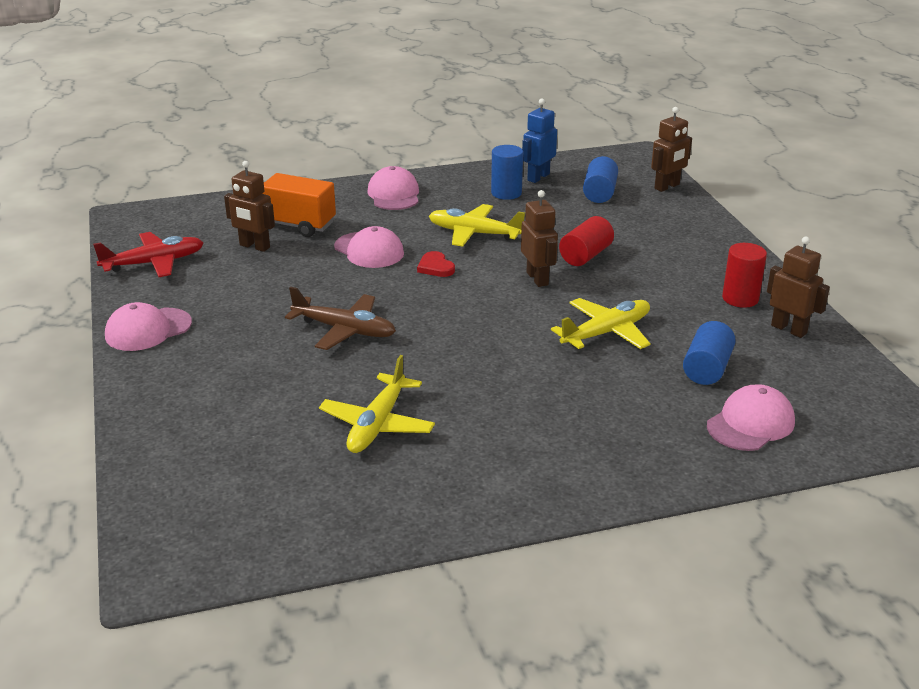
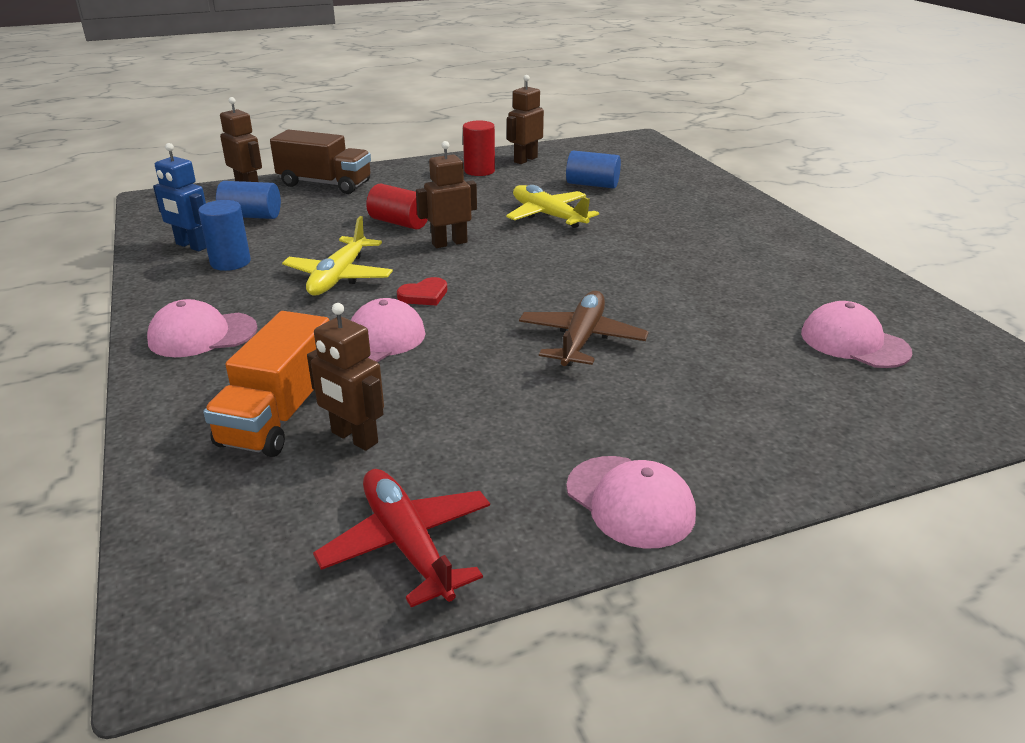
camera: 95 degrees left, 0 degrees up
brown robot [224,161,275,252] -> brown robot turned 105 degrees clockwise [307,303,384,451]
yellow plane [319,355,435,453] -> none
pink cap [707,384,795,451] -> pink cap moved to [801,301,912,368]
none -> brown truck [270,129,371,194]

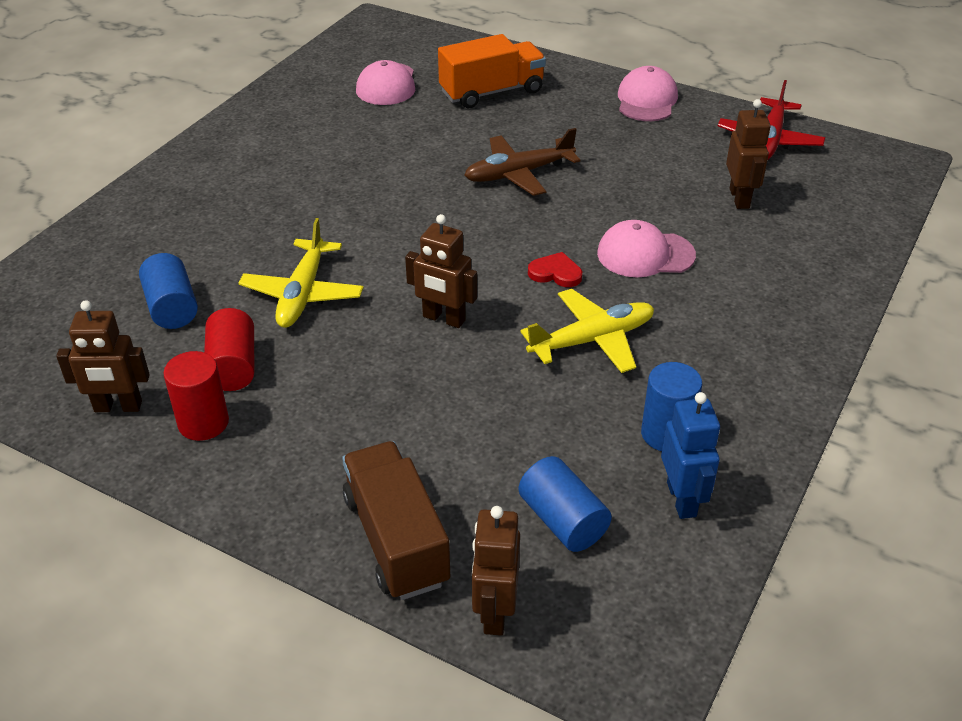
camera: 130 degrees left, 10 degrees up
pink cap [147,299,258,357] -> none
orange truck [203,311,329,457] -> orange truck moved to [438,34,546,108]
red cylinder [366,184,428,230] -> red cylinder moved to [204,308,254,391]

